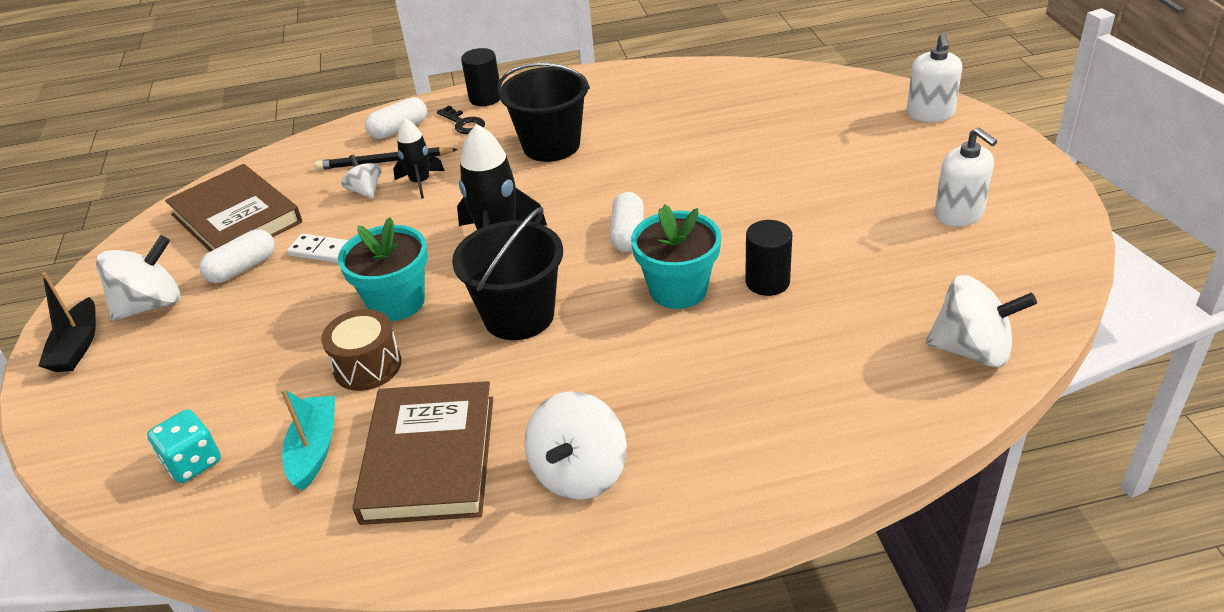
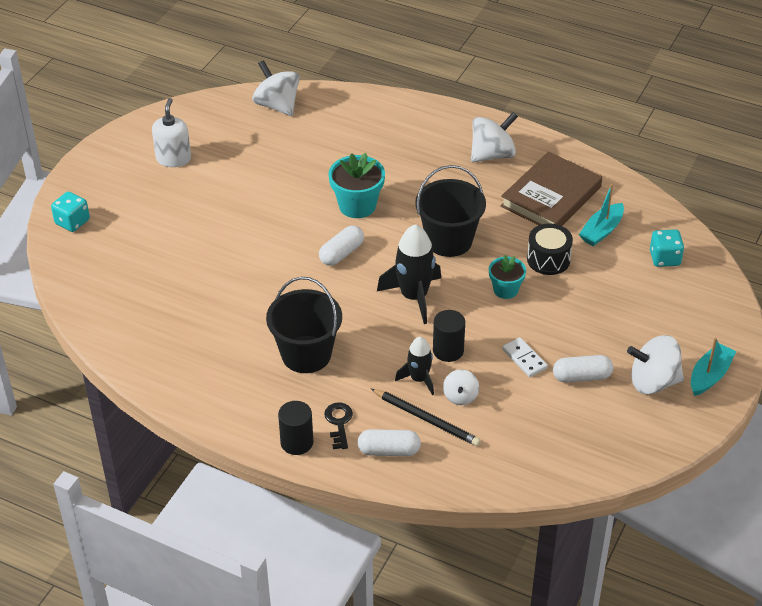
camera: 145 degrees left, 5 degrees up
black boat [38,272,96,372] -> turquoise boat [691,338,736,396]
brown book [165,164,302,251] -> none
brown drum [321,309,402,391] -> black drum [527,223,573,275]
turquoise flower pot [338,217,428,321] -> turquoise flower pot [489,255,526,299], size x0.63
black cylinder [745,220,792,296] -> black cylinder moved to [433,310,465,362]
white soap dispenser [907,33,962,122] -> turquoise dice [51,192,90,232]

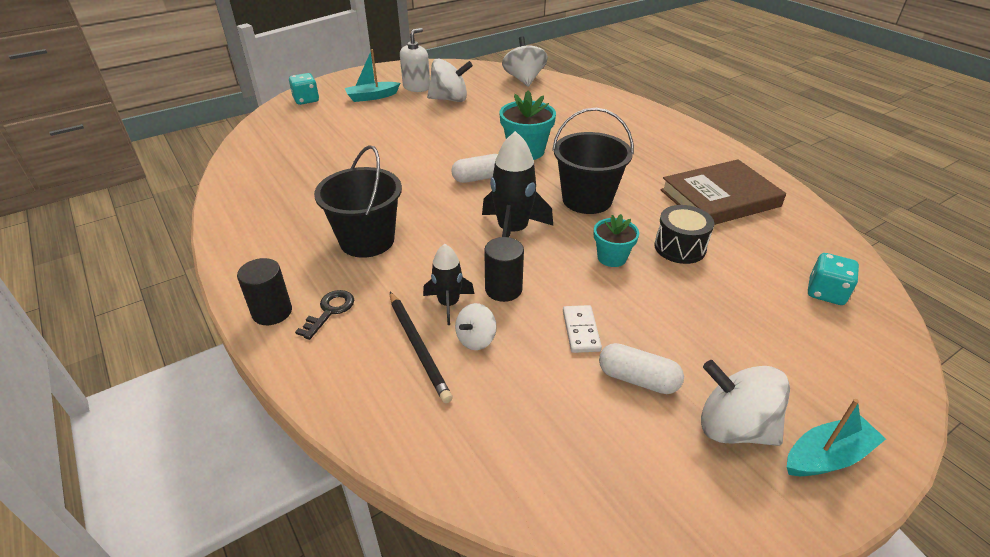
camera: 30 degrees right, 5 degrees down
white capsule [357,429,421,456] -> none
white spinning top [471,112,518,162] -> white spinning top moved to [427,58,473,102]
turquoise boat [579,184,624,246] -> turquoise boat moved to [345,49,400,102]

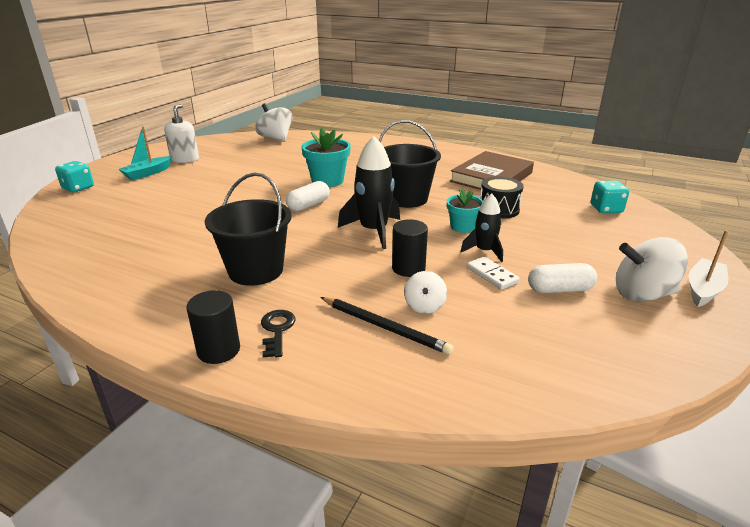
camera: 30 degrees left, 10 degrees down
black rocket [423,244,474,325] -> black rocket moved to [460,194,503,262]
white spinning top [427,58,473,102] -> none
turquoise boat [787,399,886,476] -> white boat [689,230,729,307]

